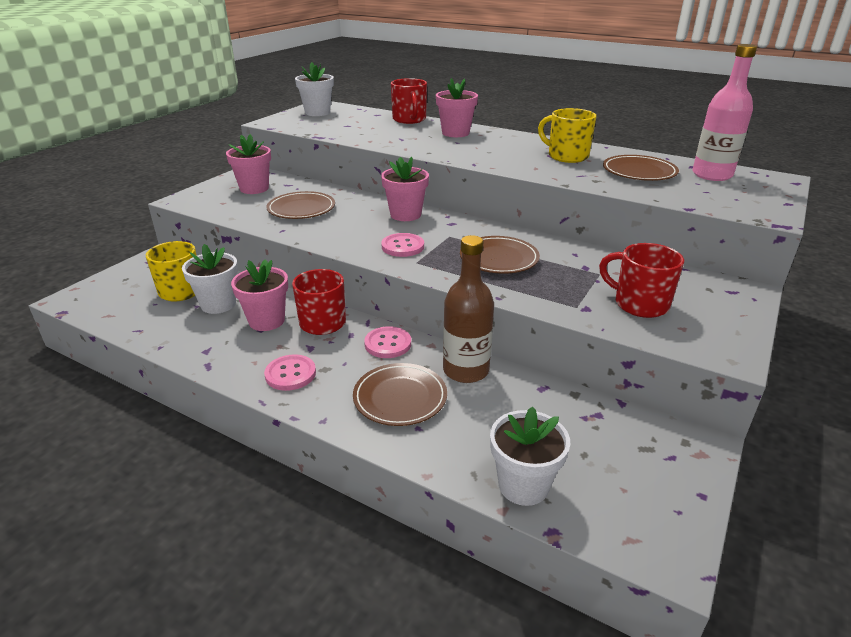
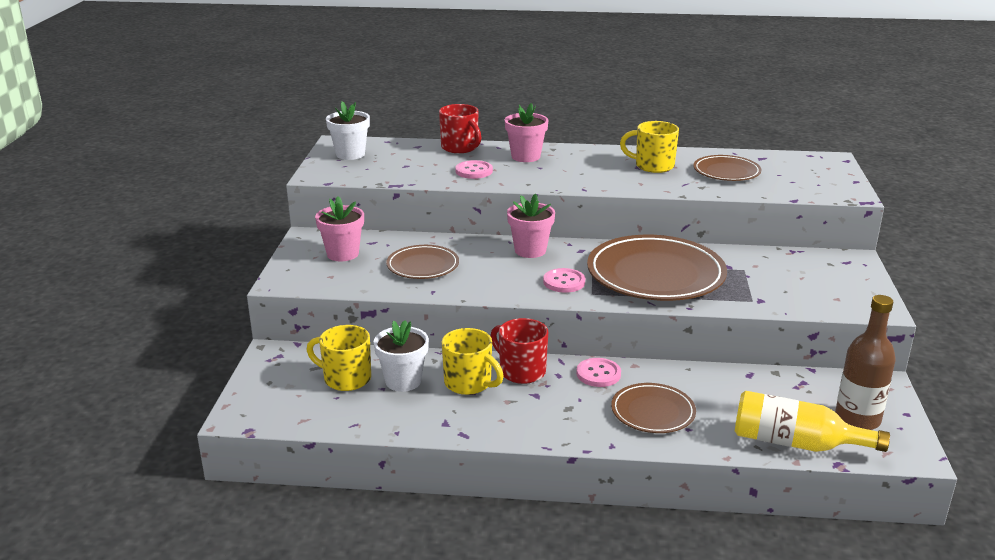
camera: 25 degrees left, 5 degrees down
pink flower pot [231,259,288,331] -> yellow mug [442,328,504,395]
pink button [264,354,316,391] -> pink button moved to [455,160,493,179]
brown bottle [443,235,494,383] -> brown bottle moved to [835,295,896,430]
brown plate [460,236,540,274] -> brown plate [587,235,727,301], size x1.87
white flower pot [490,407,570,506] -> yellow bottle [735,391,890,452]
red mug [599,243,684,318] -> none
pink bottle [692,44,757,181] -> none

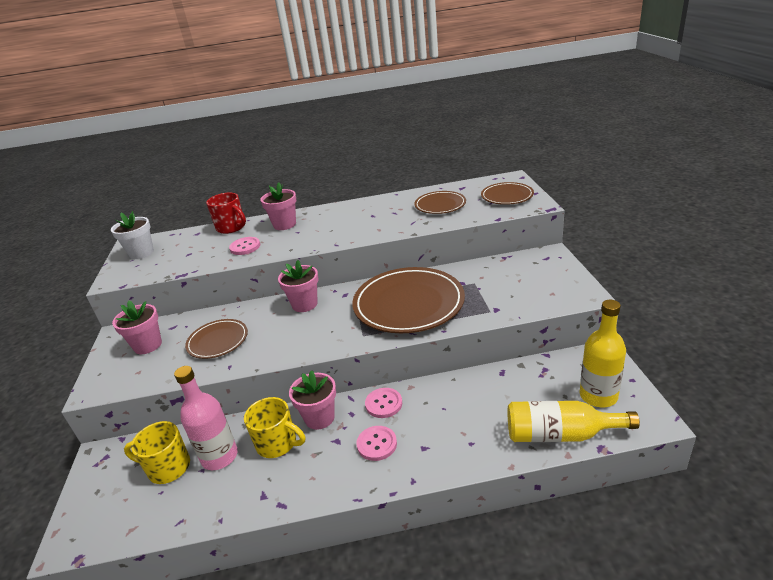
camera: 10 degrees left, 5 degrees up
white flower pot [374,320,429,392] -> pink bottle [174,366,238,470]
red mug [490,318,548,384] -> pink flower pot [289,370,336,430]
pink button [543,268,585,293] -> pink button moved to [356,426,397,461]
brown plate [611,383,696,433] -> brown plate moved to [481,182,534,205]
yellow mug [620,121,679,173] -> none
brown bottle [835,295,896,430] -> yellow bottle [579,300,626,407]

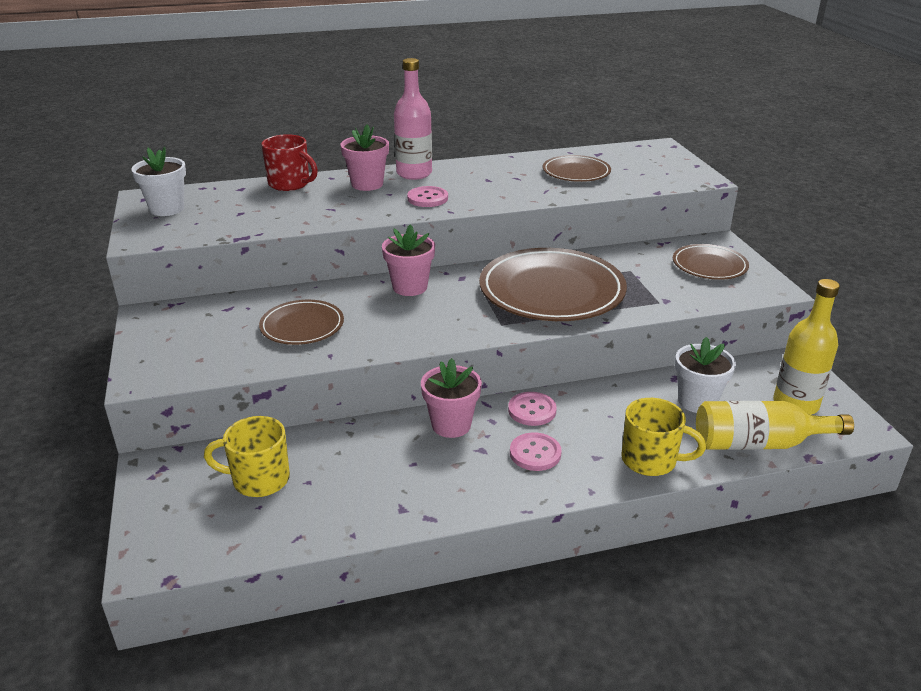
camera: 10 degrees left, 0 degrees up
pink flower pot [112,301,162,354] -> none
pink bottle [174,366,238,470] -> pink bottle moved to [394,58,432,180]
pink button [229,237,260,255] -> pink button moved to [407,186,448,207]
yellow mug [244,397,305,458] -> yellow mug moved to [621,398,706,476]
brown plate [481,182,534,205] -> brown plate moved to [673,244,749,280]
none -> white flower pot [675,337,736,413]

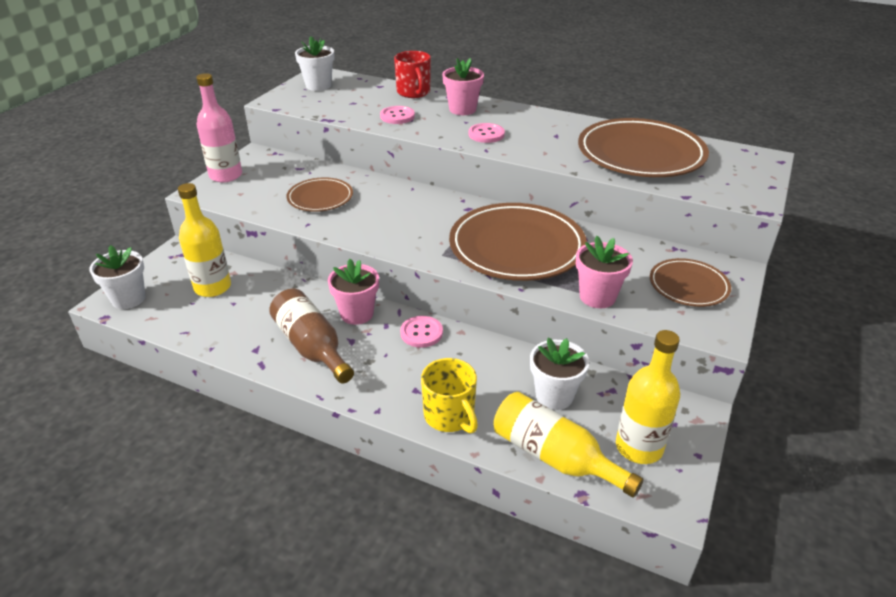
camera: 40 degrees right, 5 degrees up
yellow mug [204,416,290,497] -> yellow bottle [178,183,231,297]
pink flower pot [382,224,435,296] -> pink flower pot moved to [576,236,633,308]
pink bottle [394,58,432,180] -> pink bottle moved to [196,73,242,182]
pink button [510,433,562,471] -> pink button moved to [380,106,415,124]
brown plate [543,155,611,182] -> brown plate [578,118,709,177], size x1.87
none -> white flower pot [89,245,146,309]
none -> brown bottle [269,289,354,383]

